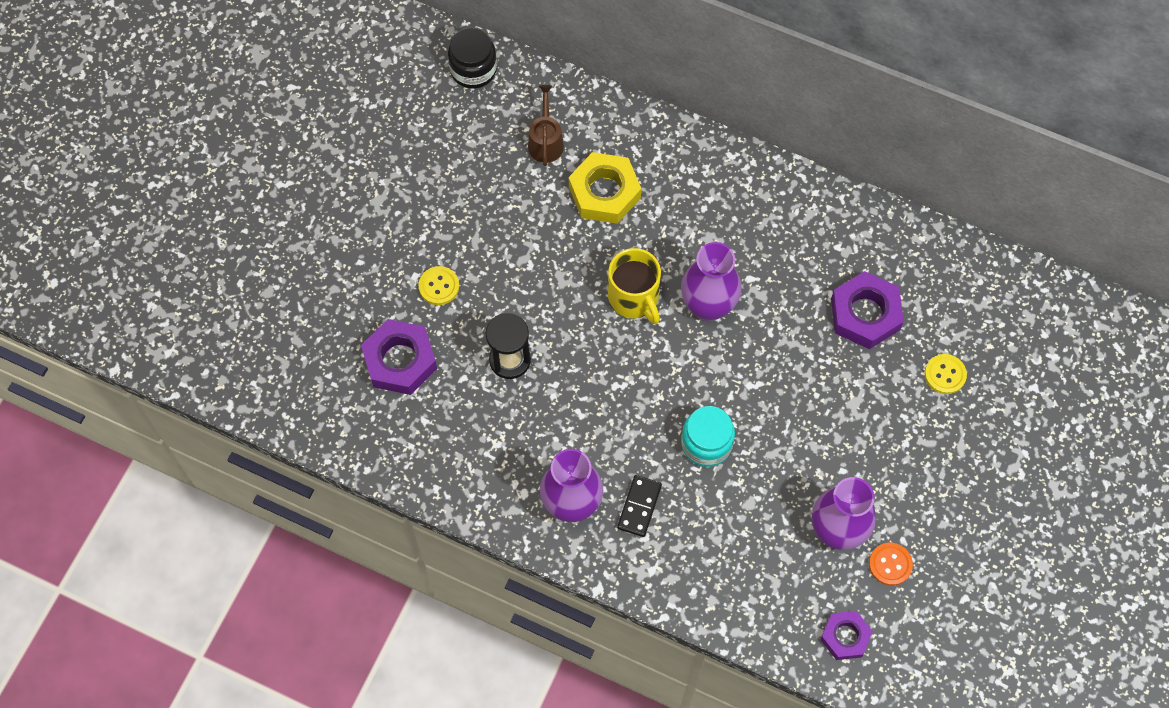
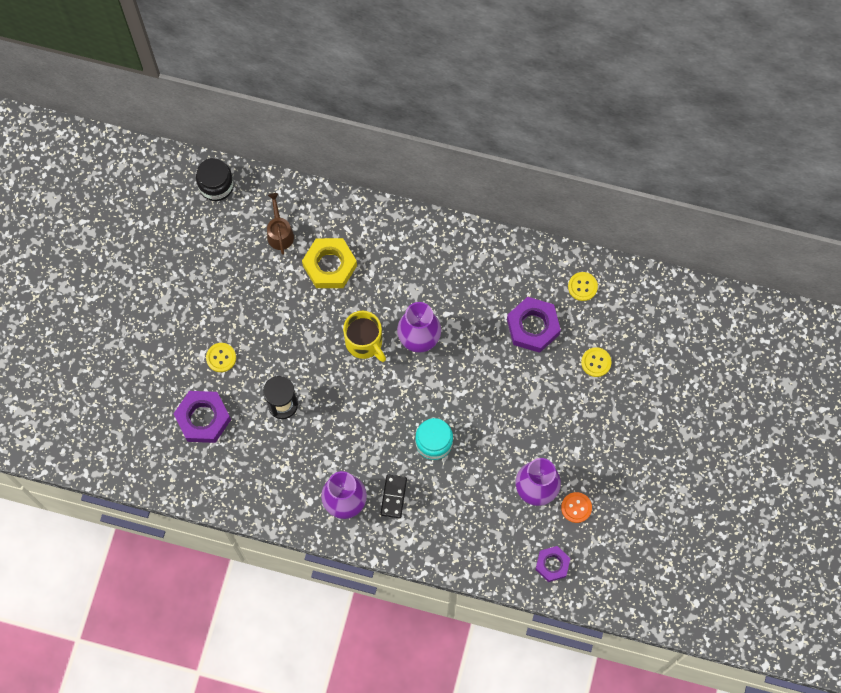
camera: 10 degrees left, 5 degrees up
none -> yellow button [568,272,598,301]

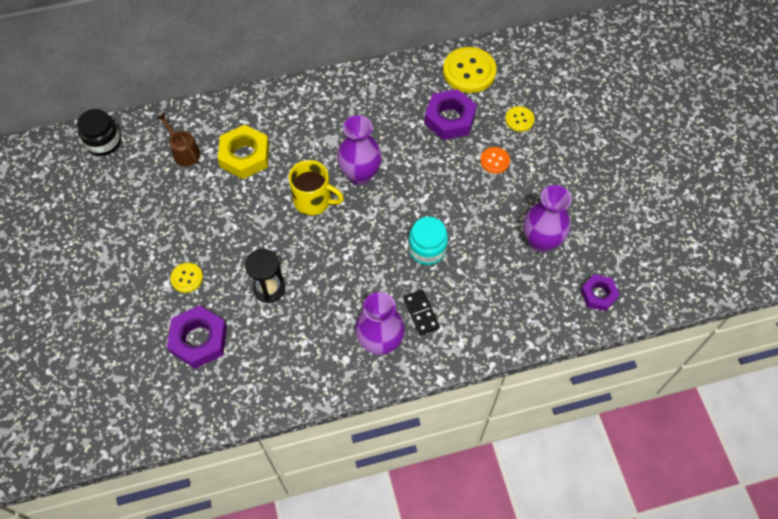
camera: 30 degrees left, 10 degrees down
orange button [561,492,592,523] -> orange button moved to [480,147,510,174]
yellow button [568,272,598,301] -> yellow button [443,47,497,93], size x1.91

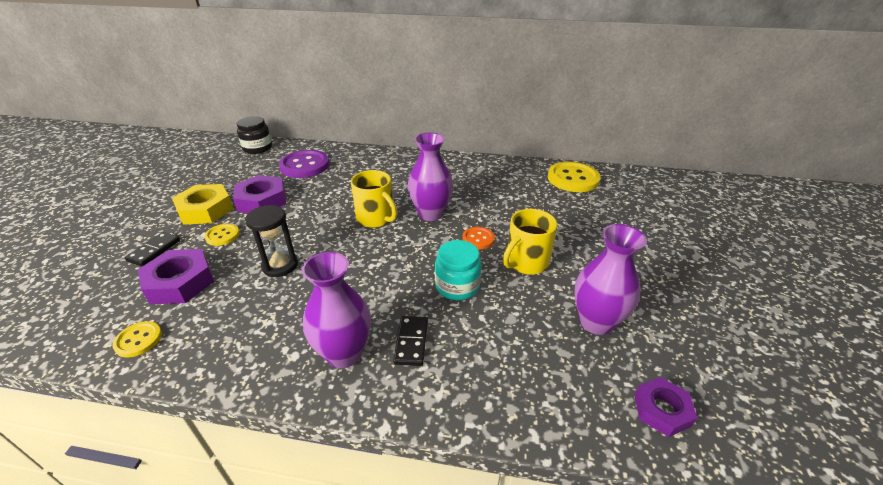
camera: 25 degrees right, 25 degrees down
brown watering can [157,113,200,166] -> purple button [279,150,329,178]
yellow nut [218,125,269,179] -> yellow nut moved to [172,184,234,225]
purple nut [424,89,477,140] -> purple nut moved to [233,175,286,213]
orange button [480,147,510,174] -> orange button moved to [462,227,495,249]
yellow button [505,106,534,132] -> yellow button moved to [112,321,162,358]
none -> black domino [125,232,180,267]
none -> yellow mug [503,209,557,275]

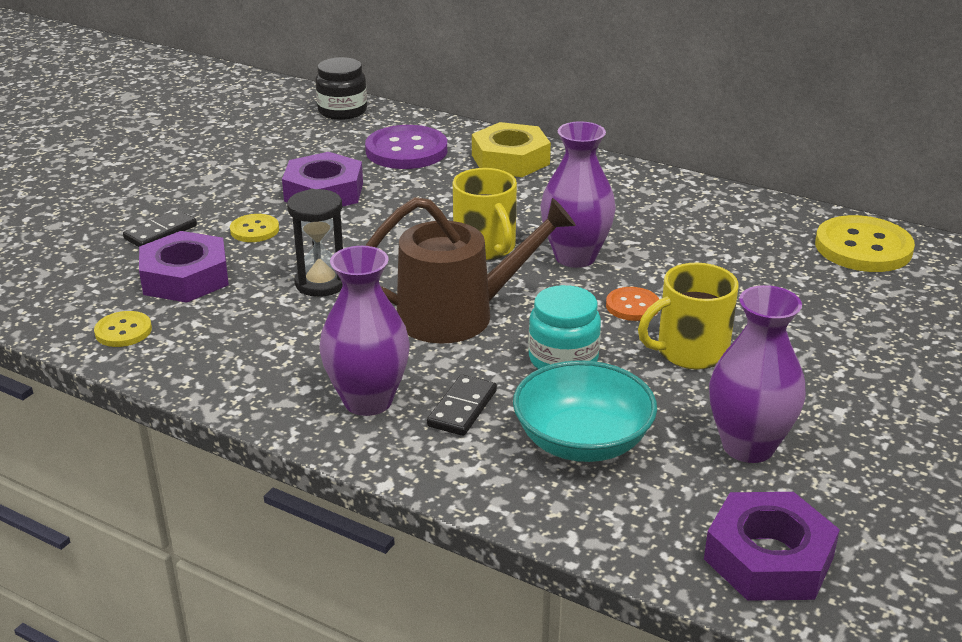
camera: 20 degrees right, 5 degrees down
yellow nut [172,184,234,225] -> yellow nut moved to [472,122,551,177]
purple nut [634,377,697,437] -> purple nut [704,492,840,601], size x1.59
none -> brown watering can [365,197,576,344]
none -> turquoise bowl [513,360,657,462]

